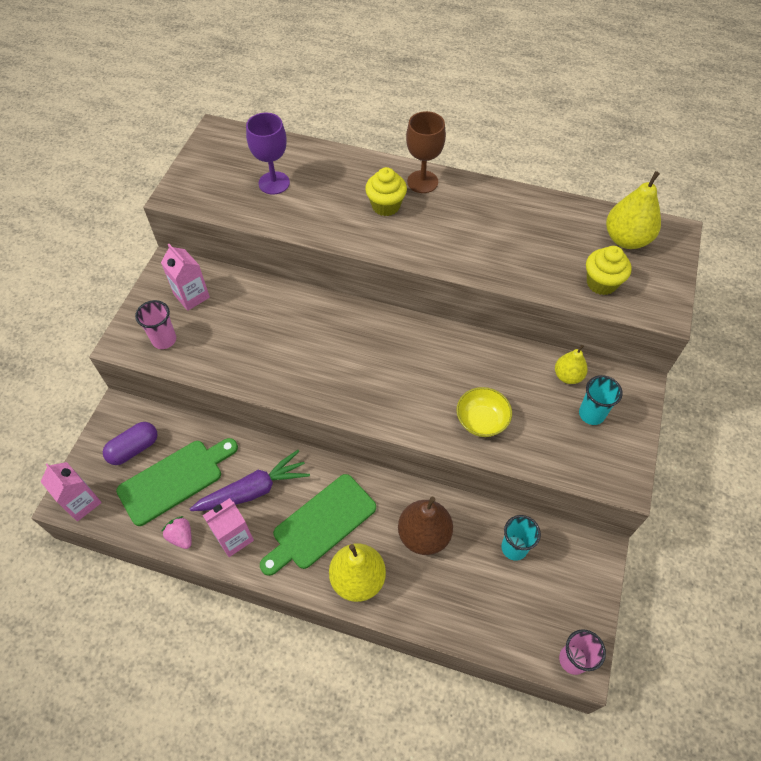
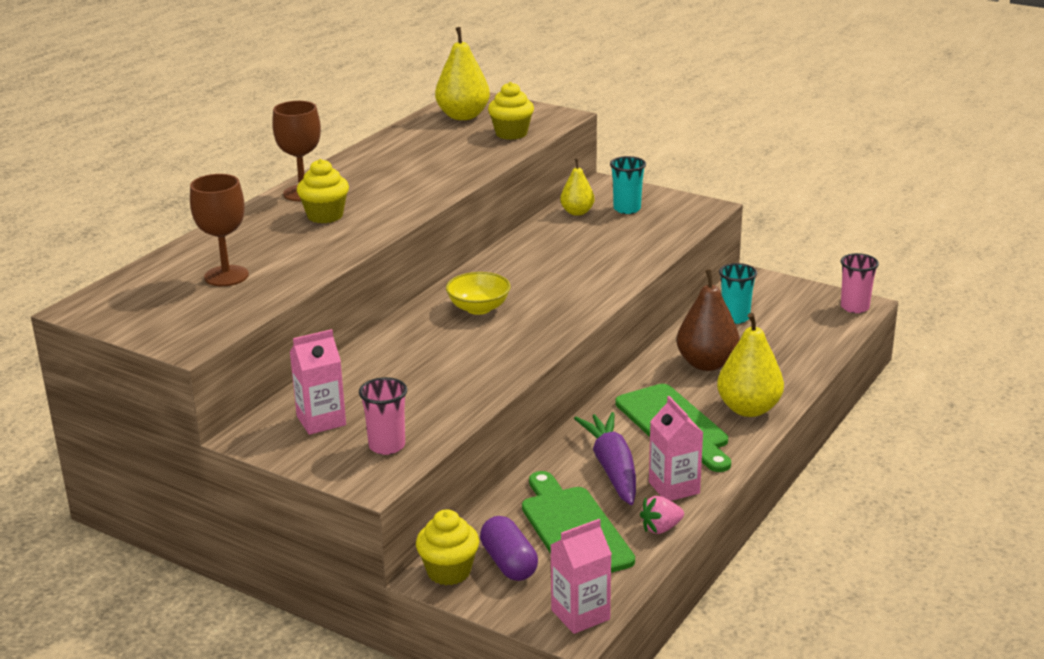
camera: 75 degrees left, 30 degrees down
purple goblet [246,113,290,195] -> brown goblet [190,174,249,286]
yellow bowl [456,387,512,437] -> yellow bowl moved to [446,272,511,315]
none -> yellow cupcake [416,509,479,585]

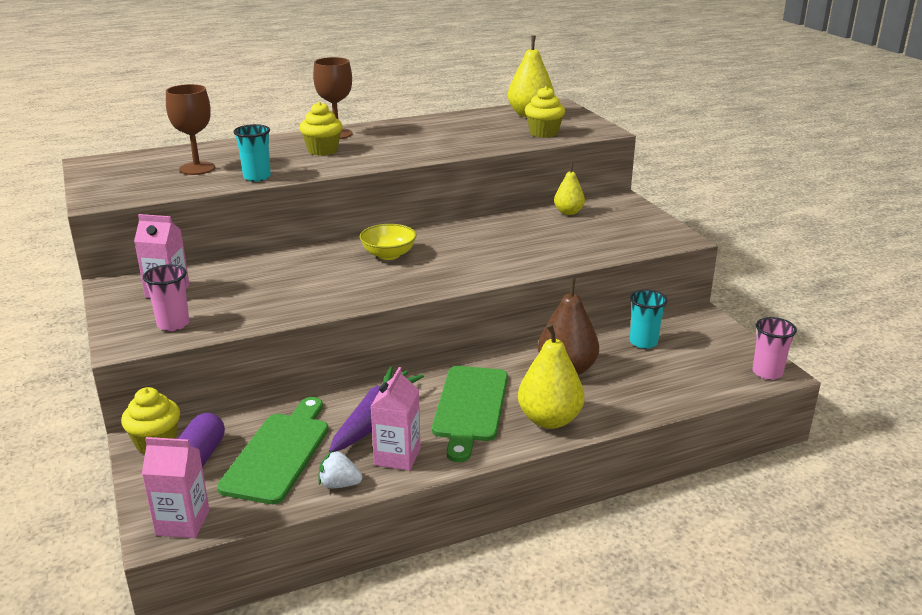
camera: 35 degrees right, 0 degrees up
turquoise cup [610,156,646,214] -> turquoise cup moved to [233,124,271,182]
pink strawberry [640,496,684,534] -> white strawberry [319,450,363,488]

